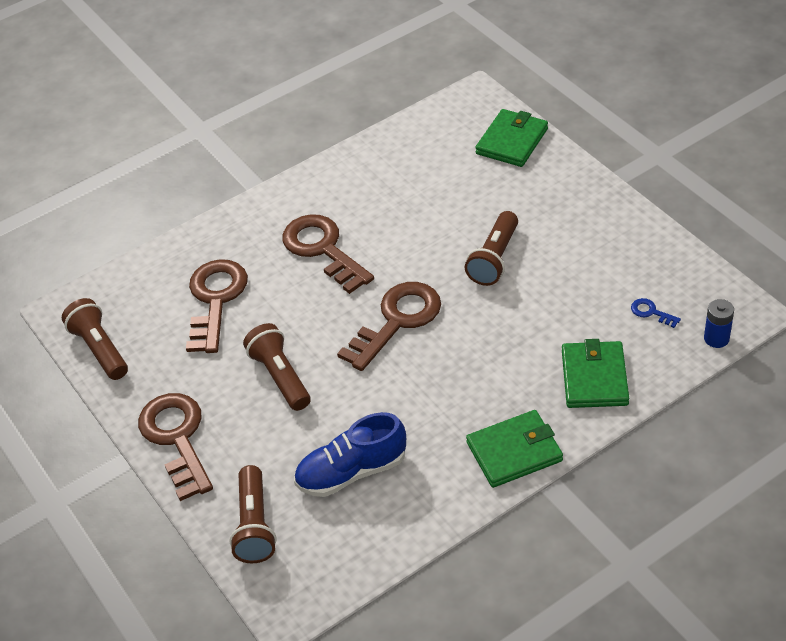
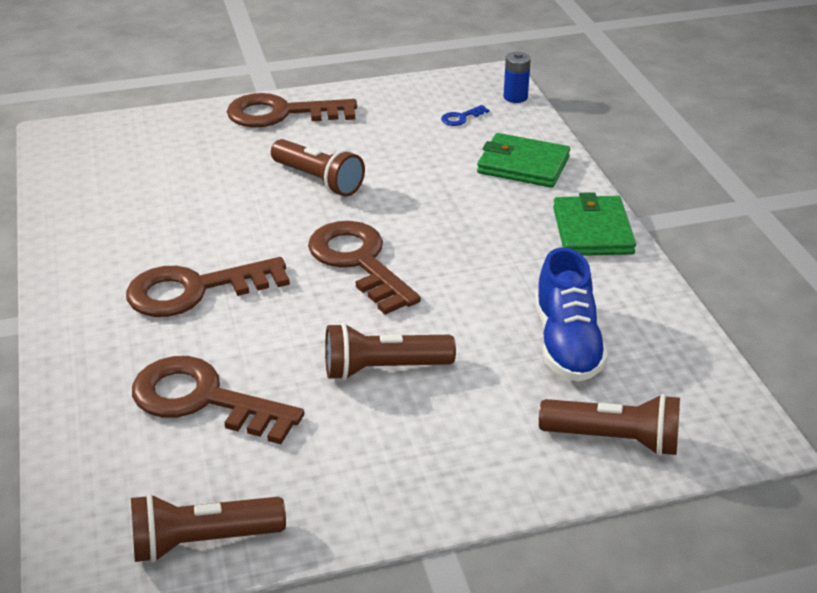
camera: 75 degrees left, 10 degrees down
brown key [138,393,213,501] -> brown key moved to [227,93,357,127]
green wallet [475,109,548,167] -> none

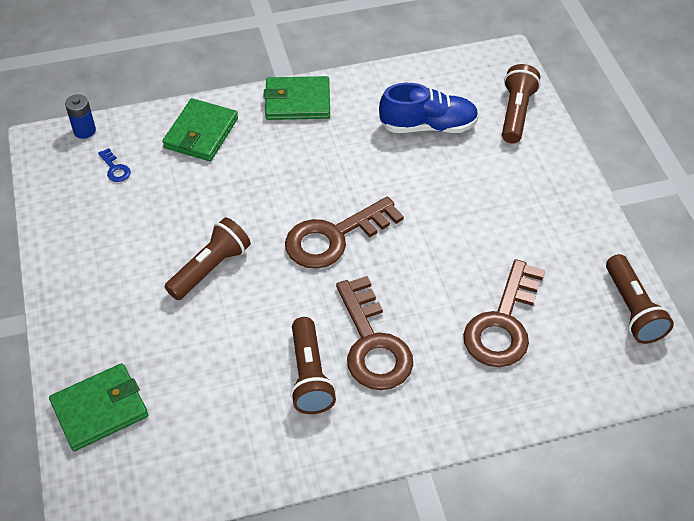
camera: 90 degrees left, 15 degrees up
brown key [227,93,357,127] -> none
brown flashlight [325,323,456,381] -> brown flashlight moved to [290,317,336,414]
none -> green wallet [49,363,148,451]

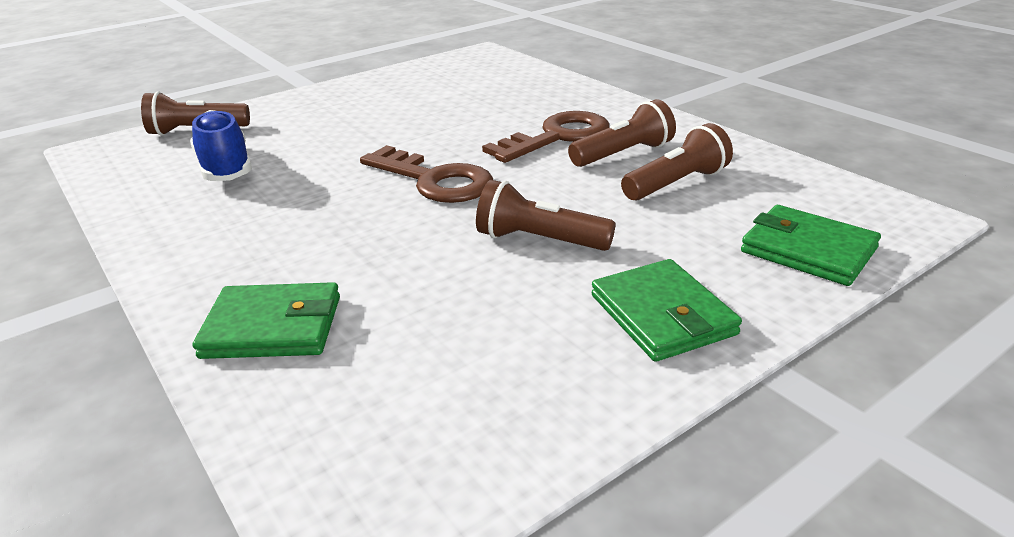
camera: 110 degrees left, 20 degrees down
blue battery [65,94,96,139] -> none
blue key [98,148,131,182] -> none
green wallet [264,76,330,120] -> green wallet moved to [592,259,742,362]
brown key [463,259,545,367] -> none
brown flashlight [606,254,674,344] -> brown flashlight moved to [621,123,733,200]

